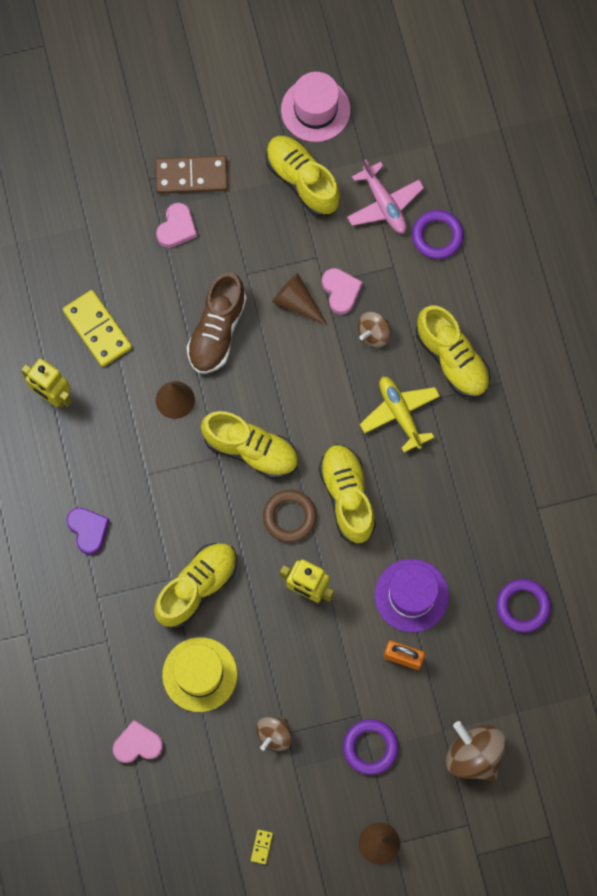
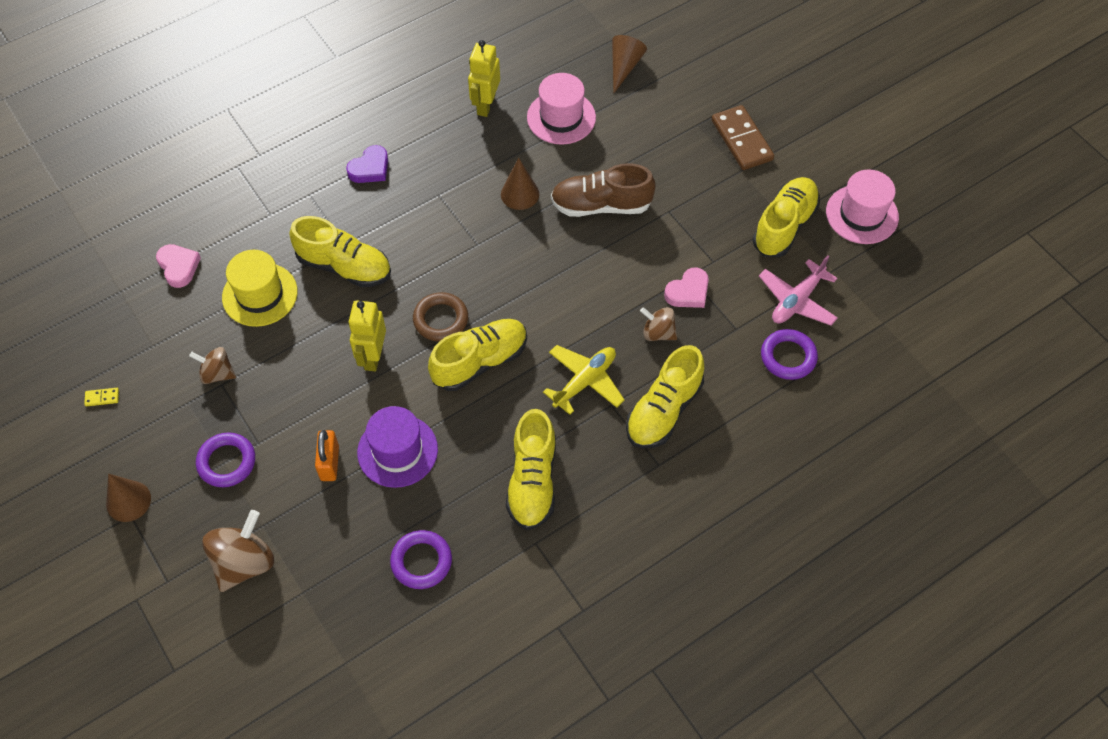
camera: 70 degrees right, 15 degrees down
yellow domino [63,290,132,367] -> pink hat [527,73,596,145]
pink heart [156,203,197,248] -> none
yellow shoe [201,411,298,478] -> yellow shoe moved to [506,409,556,530]
brown cone [272,273,328,326] -> brown cone moved to [612,35,647,94]

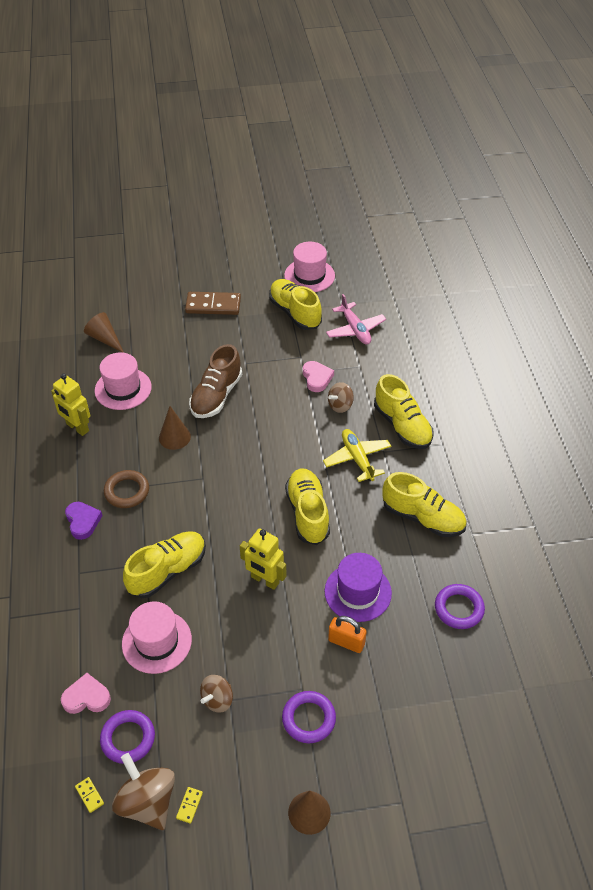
camera: 65 degrees left, 10 degrees down
brown spinning top [202,510,274,592] -> brown spinning top moved to [112,753,175,830]
yellow hat [222,250,298,327] -> pink hat [122,601,192,674]
brown ring [413,292,468,342] -> brown ring moved to [104,470,149,508]
purple ring [761,329,818,380] -> purple ring moved to [100,710,155,764]
none -> yellow domino [75,777,104,813]

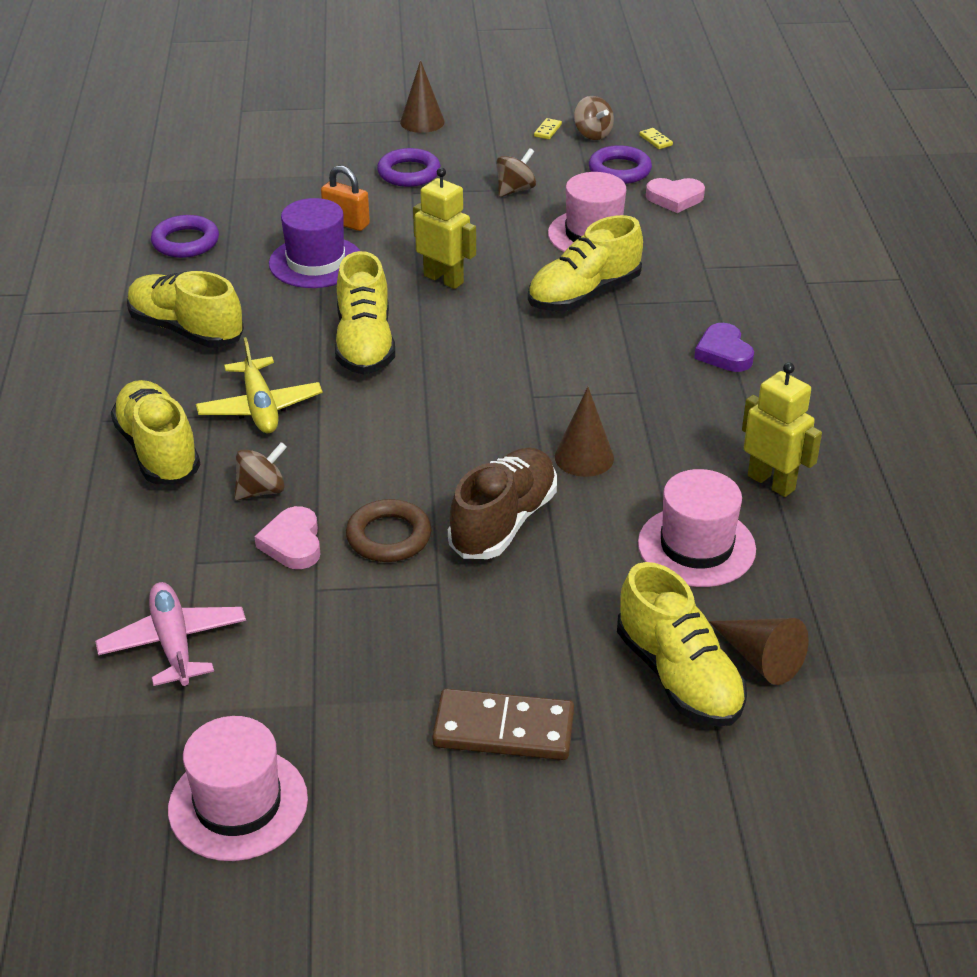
camera: 175 degrees left, 10 degrees down
brown ring [104,470,149,508] -> brown ring moved to [346,499,431,562]
brown spinning top [112,753,175,830] -> brown spinning top [574,96,614,140], size x0.61
yellow shoe [269,279,322,330] -> yellow shoe moved to [617,562,747,726]

